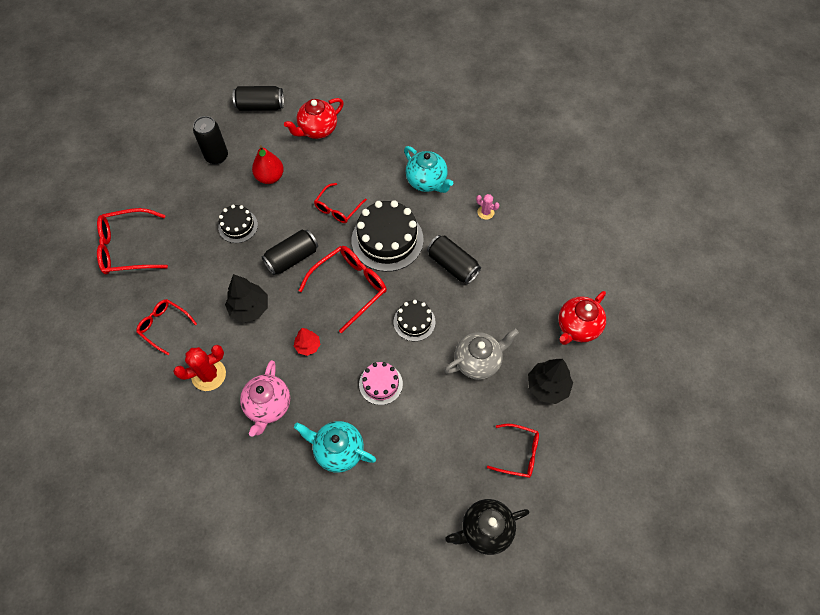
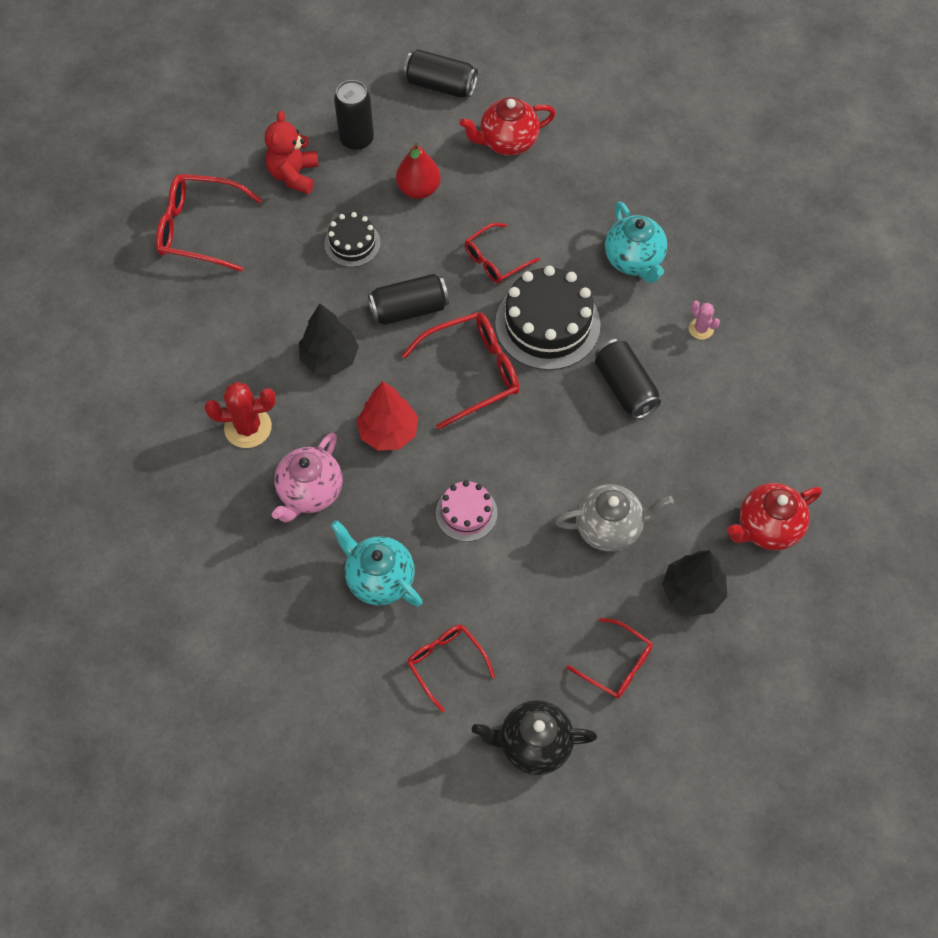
camera: 20 degrees right, 0 degrees up
red glasses [136,299,197,355] -> red glasses moved to [407,625,495,713]
red tree [294,328,320,356] -> red tree [357,381,418,451], size x1.64
black cake [394,300,435,341] -> none
none -> red teddy bear [265,111,318,194]

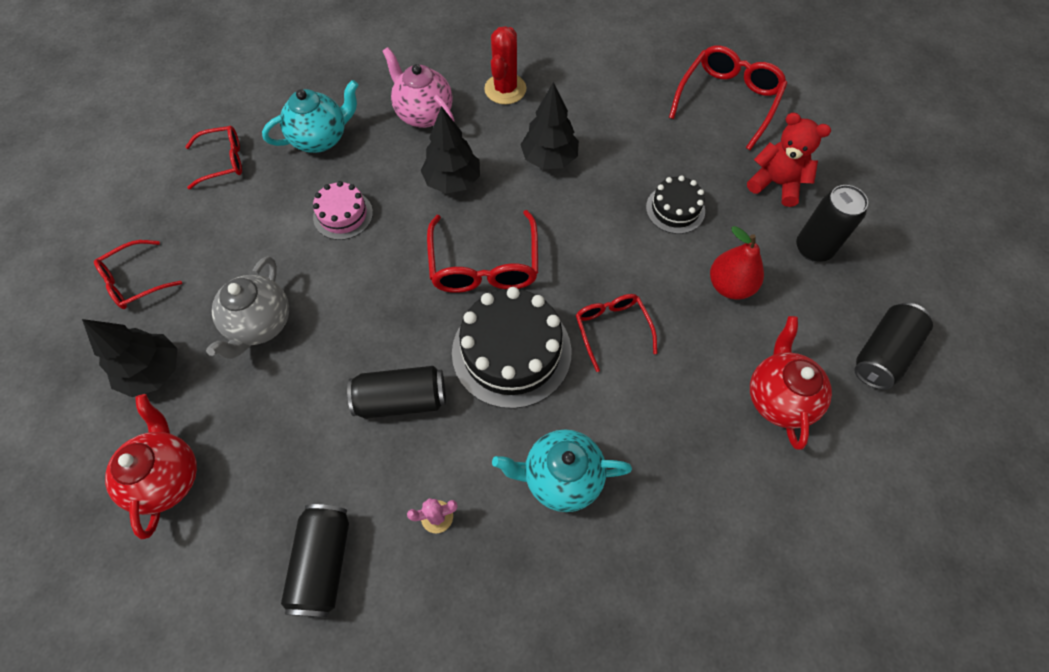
camera: 110 degrees right, 0 degrees up
red tree [357,381,418,451] -> black tree [421,106,480,194]
black can [368,274,449,325] -> black can moved to [281,504,349,618]
black teapot [472,700,597,775] -> none

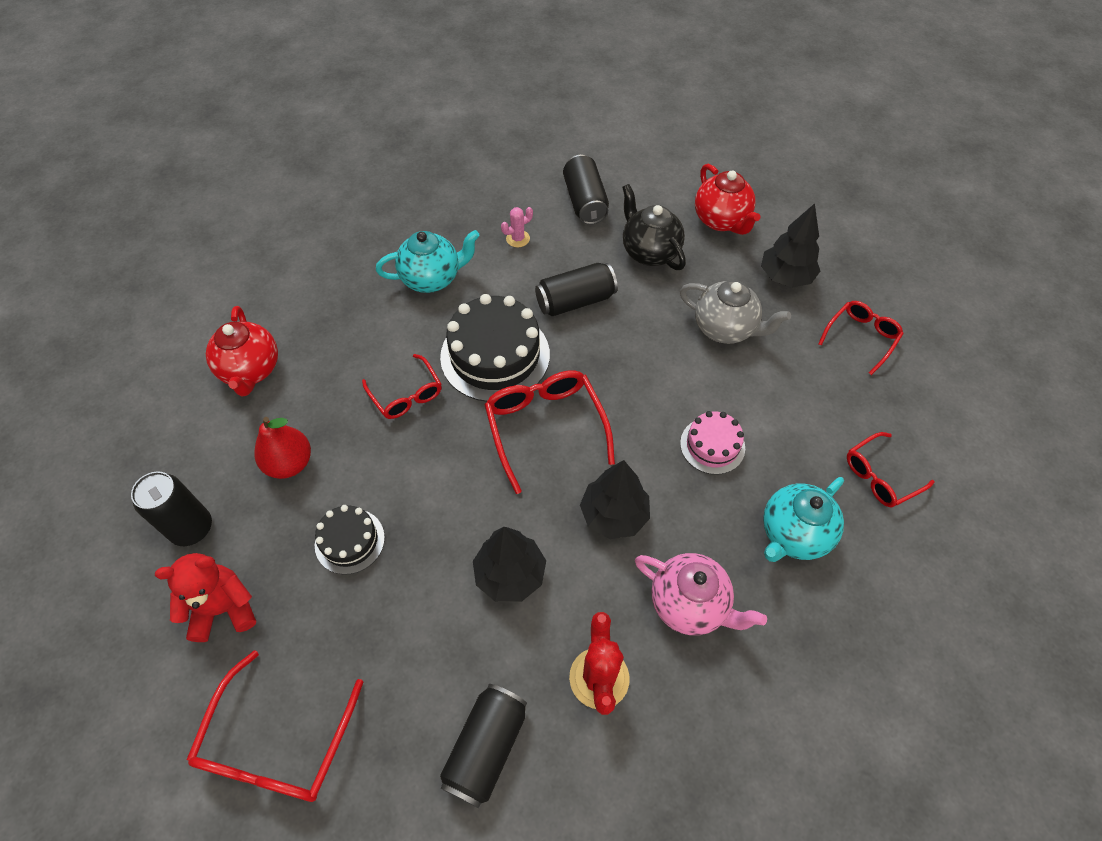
camera: 165 degrees right, 5 degrees down
grey teapot [206,256,289,359] -> grey teapot turned 120 degrees clockwise [680,280,791,344]
red teddy bear [747,112,831,207] -> red teddy bear turned 150 degrees clockwise [155,553,256,642]
black can [854,303,933,390] -> black can moved to [440,684,527,808]
none -> black teapot [622,184,686,270]

